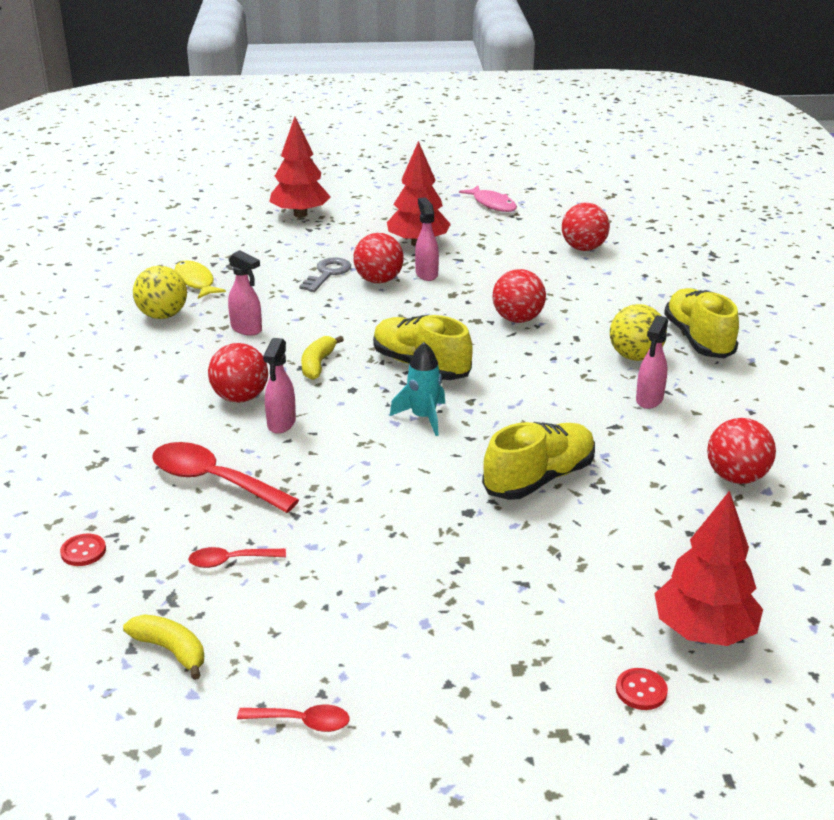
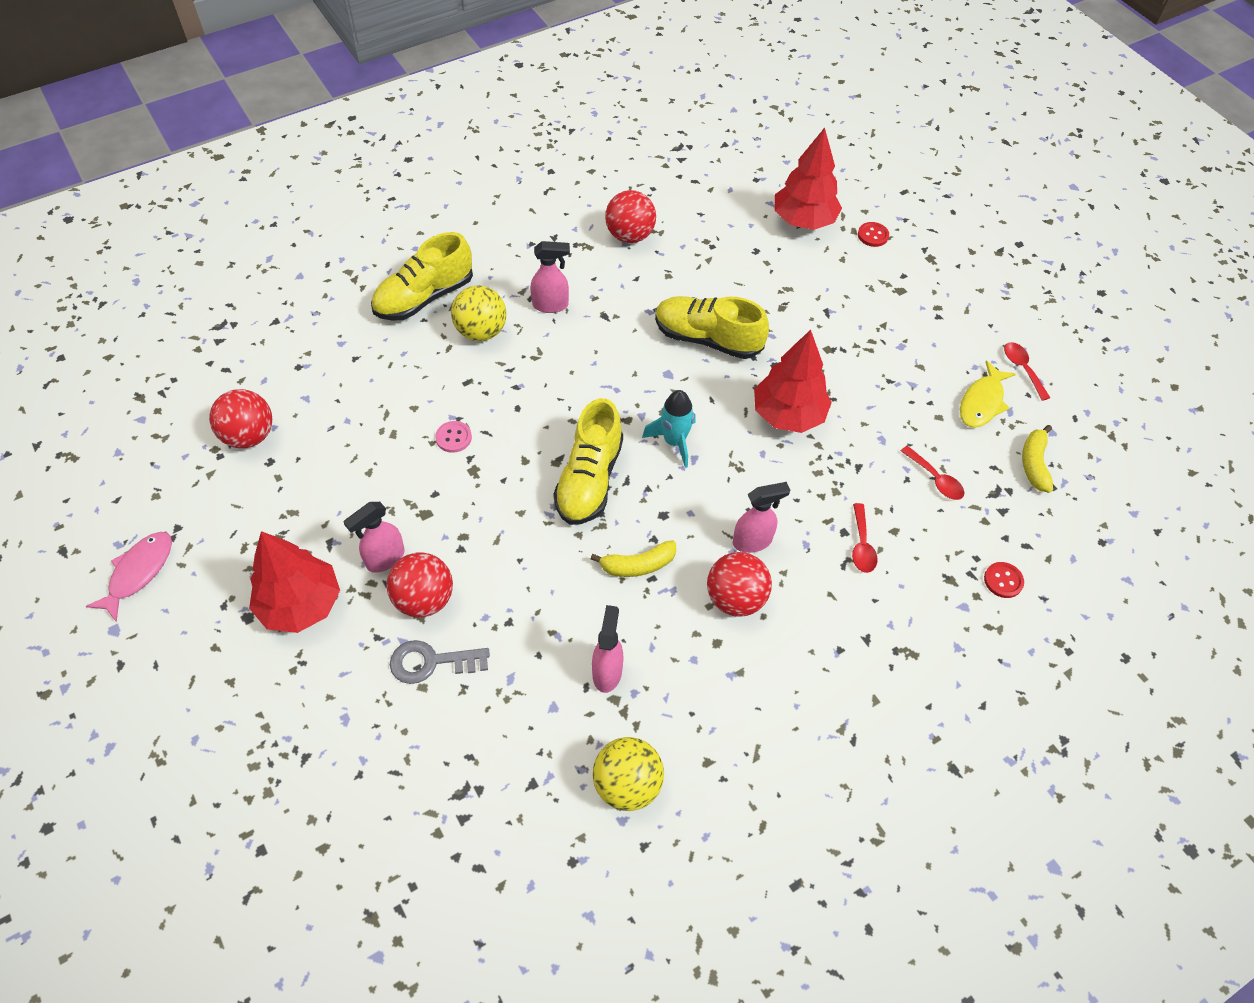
camera: 120 degrees left, 25 degrees up
red spoon [152,442,299,513] -> red spoon [852,503,877,573], size x0.52
yellow fish [175,260,226,299] -> yellow fish moved to [960,361,1016,428]
red tree [269,117,330,217] -> red tree moved to [754,330,832,433]
red ball [493,269,546,323] -> pink button [435,421,472,453]

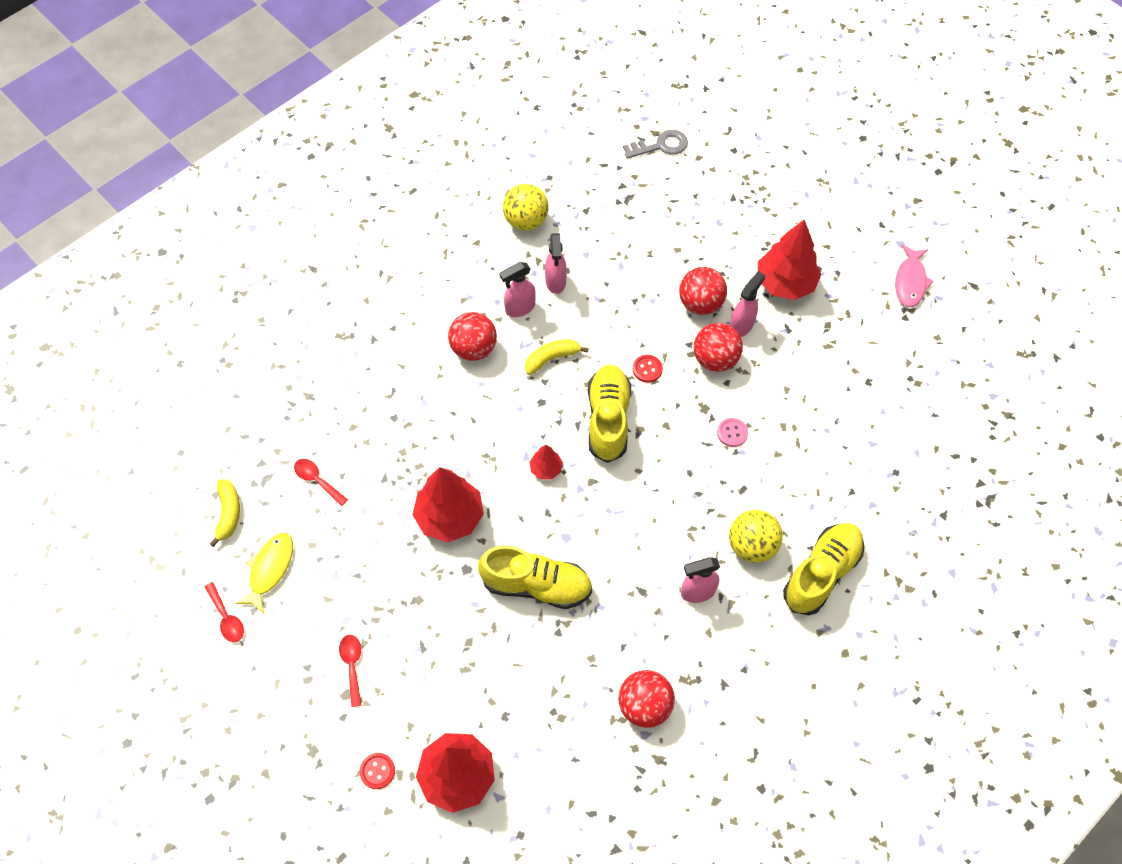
camera: 170 degrees right, 5 degrees up
red ball [209,389,272,448] -> red ball moved to [693,323,743,372]
grey key [390,640,490,684] -> grey key moved to [623,130,688,159]
turquoise rocket [642,390,696,468] -> red tree [530,444,563,479]
pink spray bottle [733,482,790,553] -> pink spray bottle moved to [499,262,536,317]
red spoon [852,503,877,573] -> red spoon moved to [339,635,361,707]
red button [984,562,1024,598] -> red button moved to [633,355,663,383]

